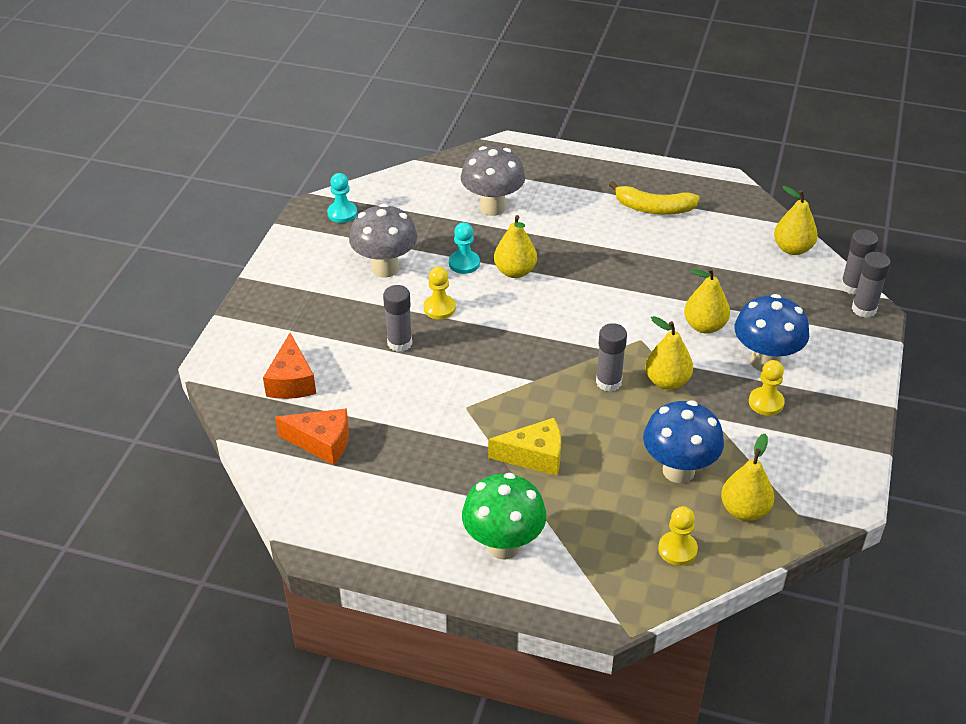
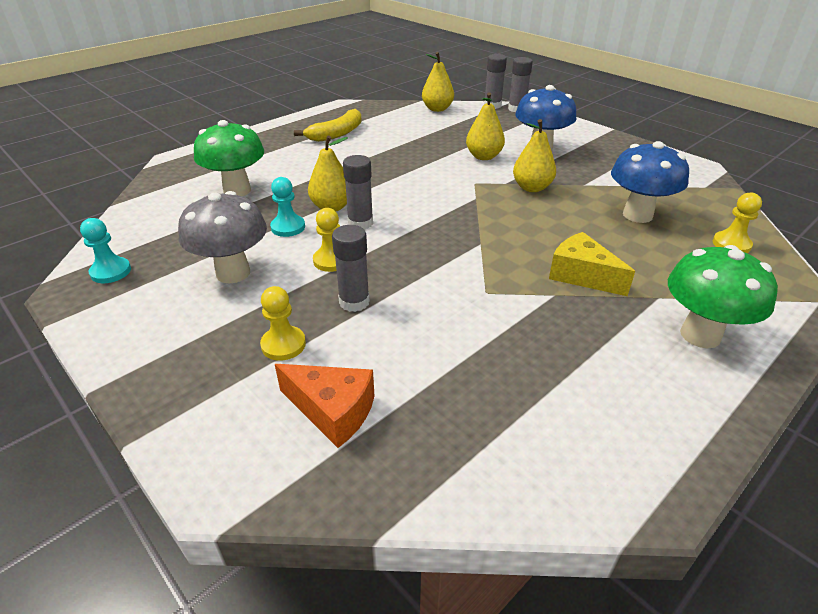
camera: 60 degrees left, 5 degrees down
orange cheese [275,408,349,465] -> none
grey mushroom [461,146,525,216] -> green mushroom [194,120,264,196]
yellow cheese [488,418,561,476] -> yellow cheese turned 75 degrees counterclockwise [549,232,635,296]
grey glue stick [596,323,627,392] -> grey glue stick moved to [343,155,373,229]
yellow pear [721,434,774,521] -> none
yellow pawn [749,360,785,416] -> yellow pawn moved to [260,286,306,361]

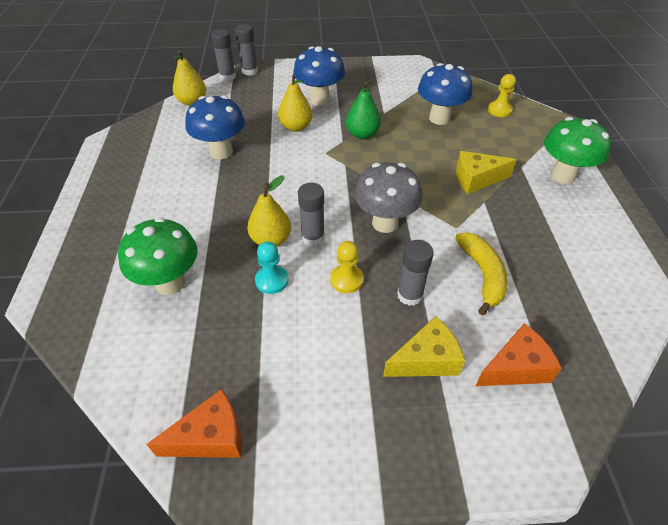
camera: 50 degrees left, 10 degrees up
turquoise pawn [80,218,131,283] -> orange cheese [146,389,242,458]
grey mushroom [178,191,267,283] -> grey mushroom moved to [354,162,423,233]
yellow pawn [260,286,306,361] -> yellow cheese [383,316,465,377]
yellow banana [294,109,362,142] -> yellow banana moved to [455,232,508,316]
yellow pear [513,119,556,192] -> green pear [346,82,381,139]
none -> blue mushroom [185,95,245,160]

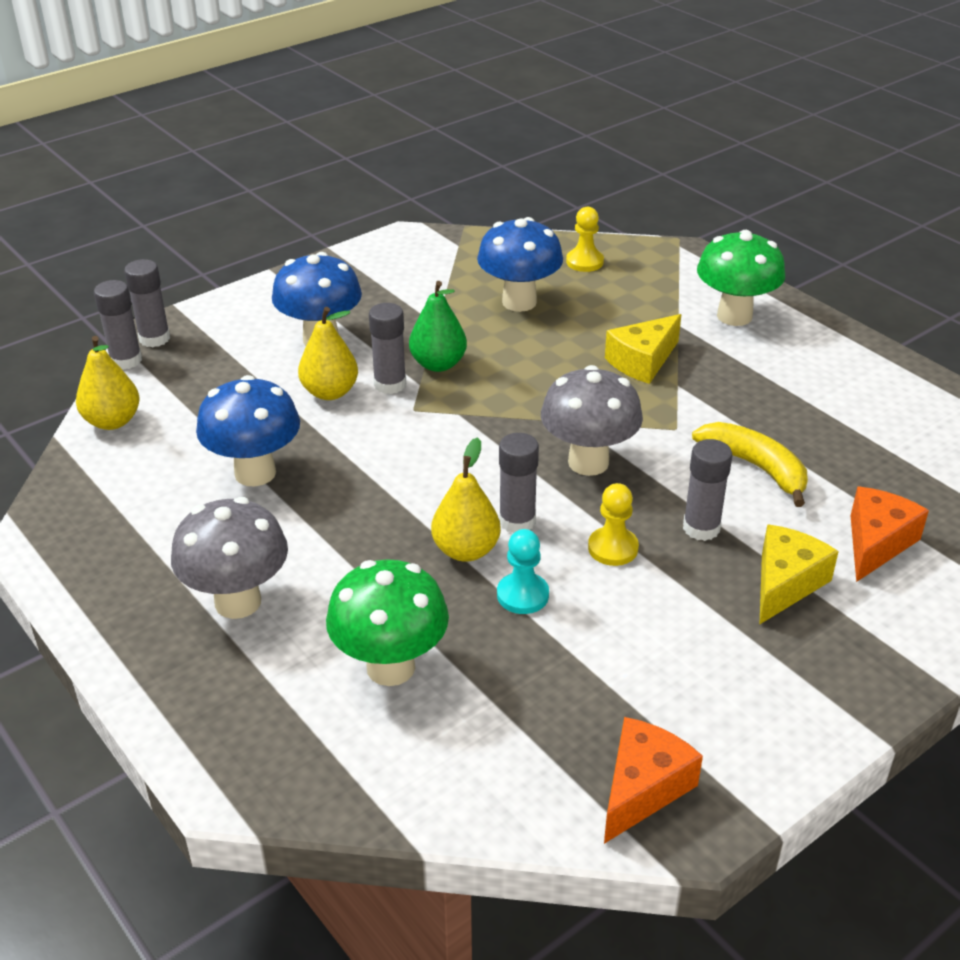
camera: 35 degrees left, 10 degrees down
none -> grey mushroom [171,497,288,619]
none -> grey glue stick [369,303,406,394]

